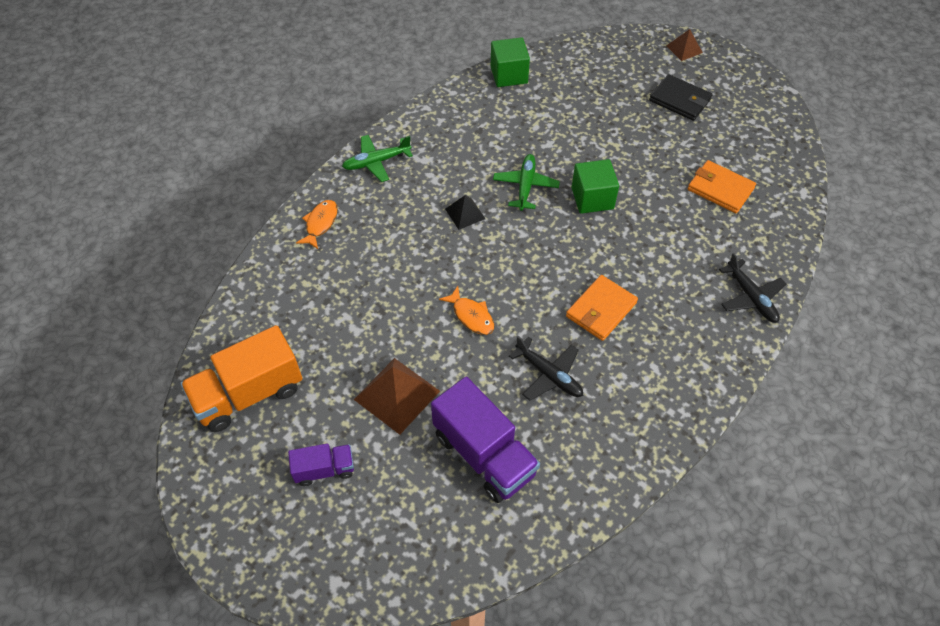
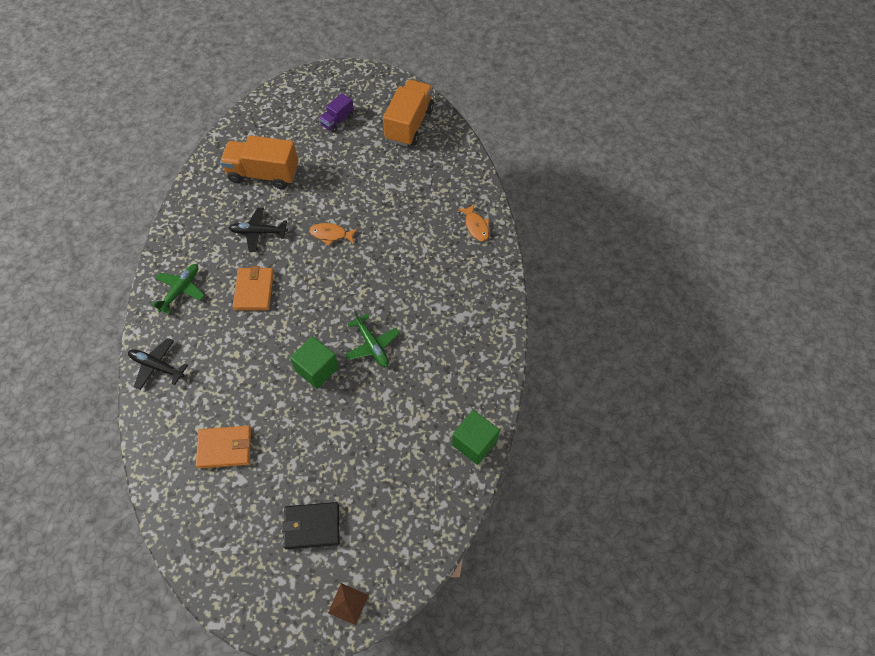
camera: 140 degrees right, 5 degrees up
green plane [342,135,413,182] -> green plane moved to [151,264,205,314]
brown pyramid [354,358,440,435] -> none
purple truck [431,377,540,503] -> orange truck [220,135,298,189]
black pyramid [445,195,485,230] -> none

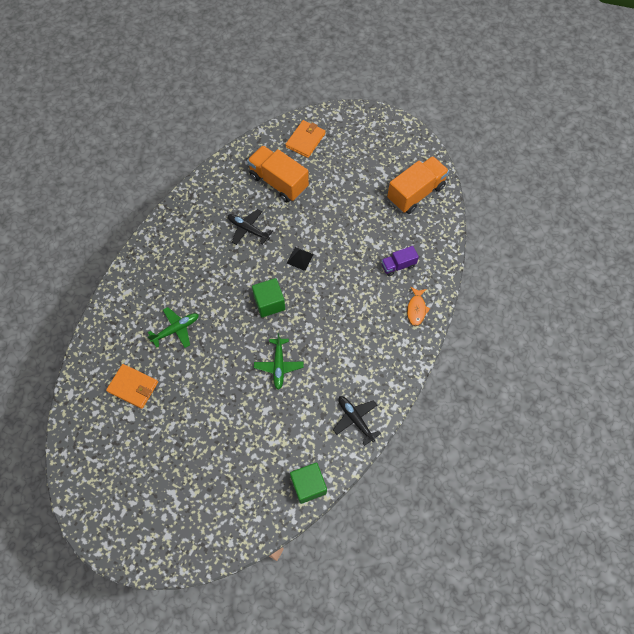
camera: 30 degrees right, 5 degrees up
black plane [128,338,188,390] -> black plane moved to [333,396,381,446]
green plane [151,264,205,314] -> green plane moved to [148,307,199,348]
orange wallet [232,266,274,310] -> orange wallet moved to [285,120,326,158]
black wallet [282,502,340,549] -> none
green cube [290,336,339,389] -> green cube moved to [252,278,285,317]
orange fish [309,223,358,245] -> black pyramid [287,247,314,271]
purple truck [319,93,354,133] -> purple truck moved to [381,246,419,276]
brown pyramid [328,583,369,625] -> none

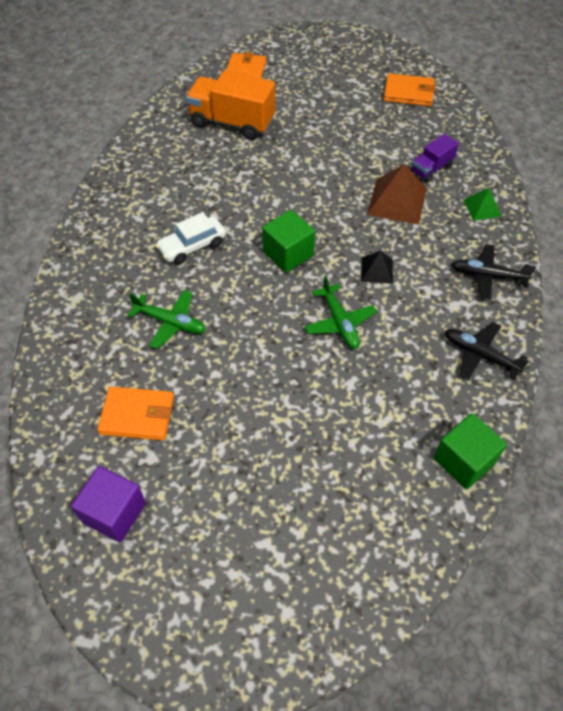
camera: 20 degrees left, 10 degrees down
green plane [148,307,199,348] -> green plane turned 75 degrees clockwise [127,290,206,349]
black plane [228,209,273,245] -> black plane moved to [451,244,536,300]
black pyramid [287,247,314,271] -> black pyramid moved to [361,251,393,284]
orange truck [387,156,449,214] -> orange wallet [384,73,436,106]
orange fish [407,287,430,326] -> green pyramid [464,188,501,221]
none -> purple cube [71,466,146,542]
none -> white car [155,212,226,264]
none -> brown pyramid [367,164,427,225]

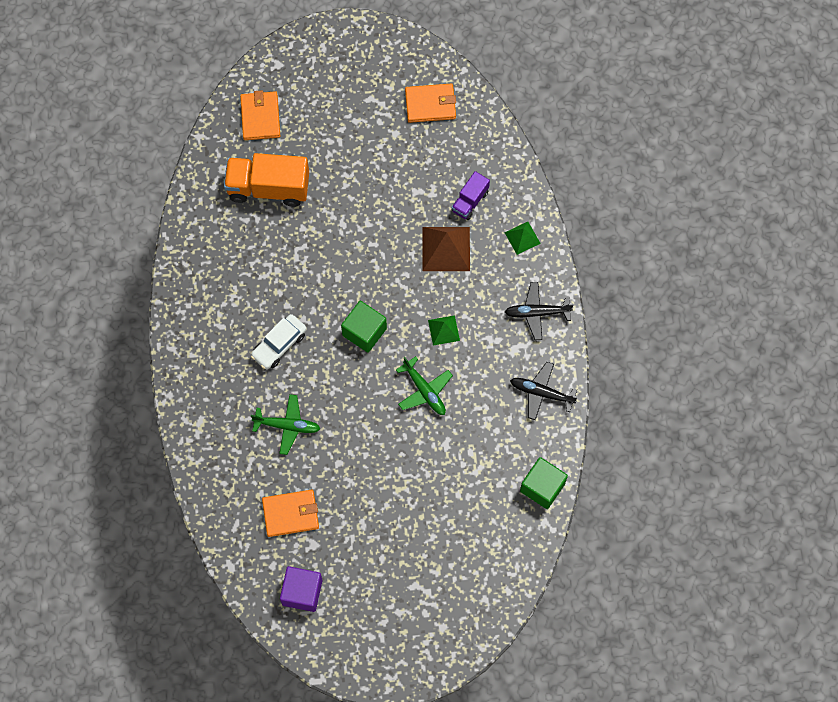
camera: 15 degrees left, 15 degrees up
black pyramid [361,251,393,284] -> green pyramid [428,315,460,346]

